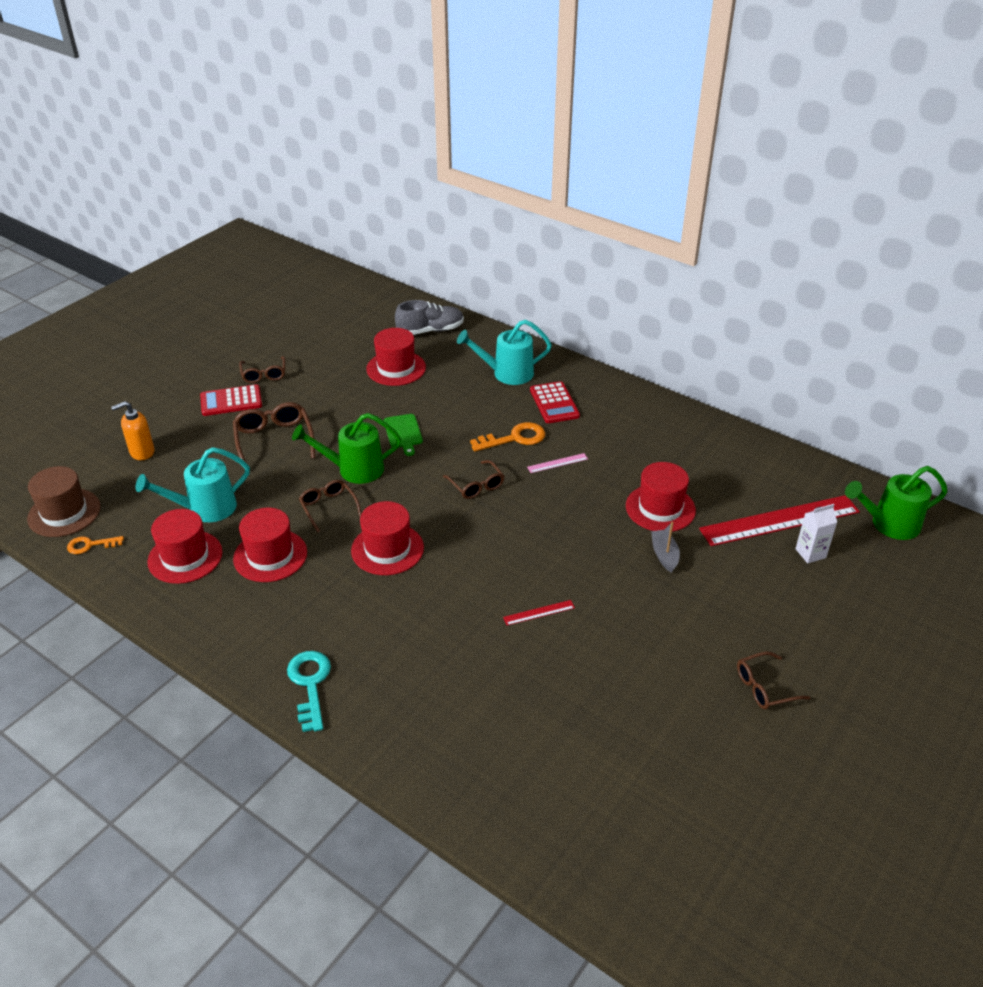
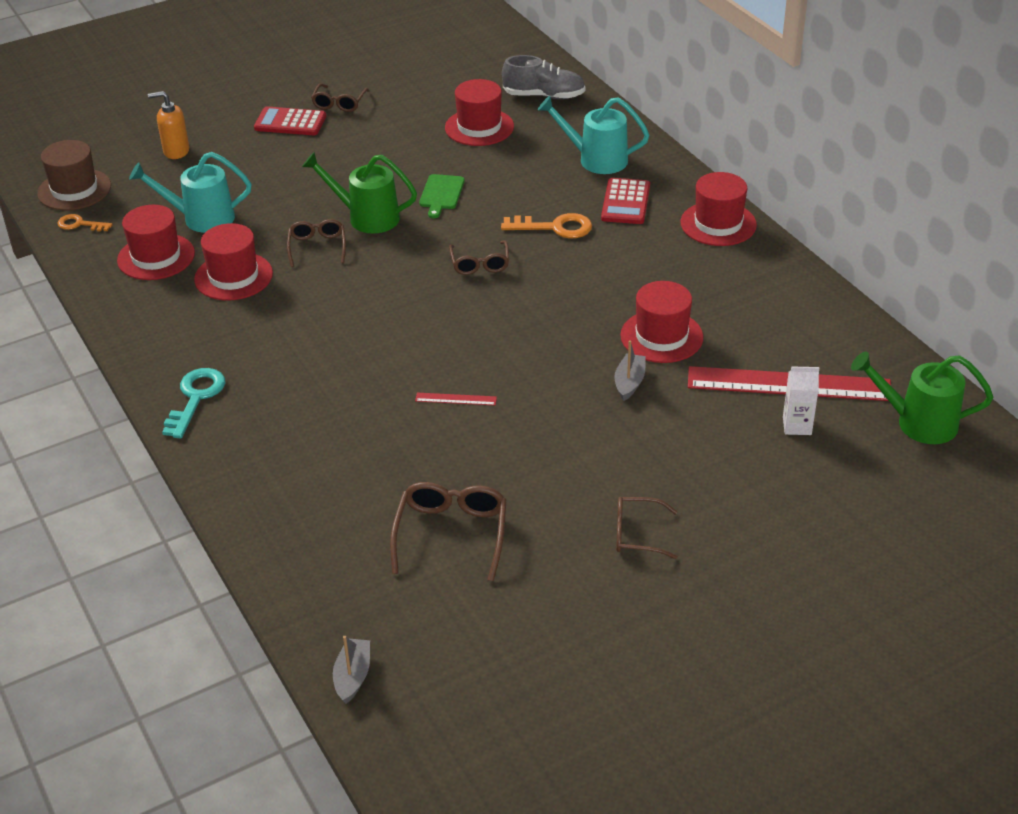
camera: 25 degrees right, 0 degrees up
brown glasses [233,402,315,470] -> brown glasses moved to [390,482,507,581]
red hat [351,501,424,575] -> red hat moved to [680,172,757,246]
pink ruler [527,453,588,473] -> none
none -> grey boat [333,636,370,704]

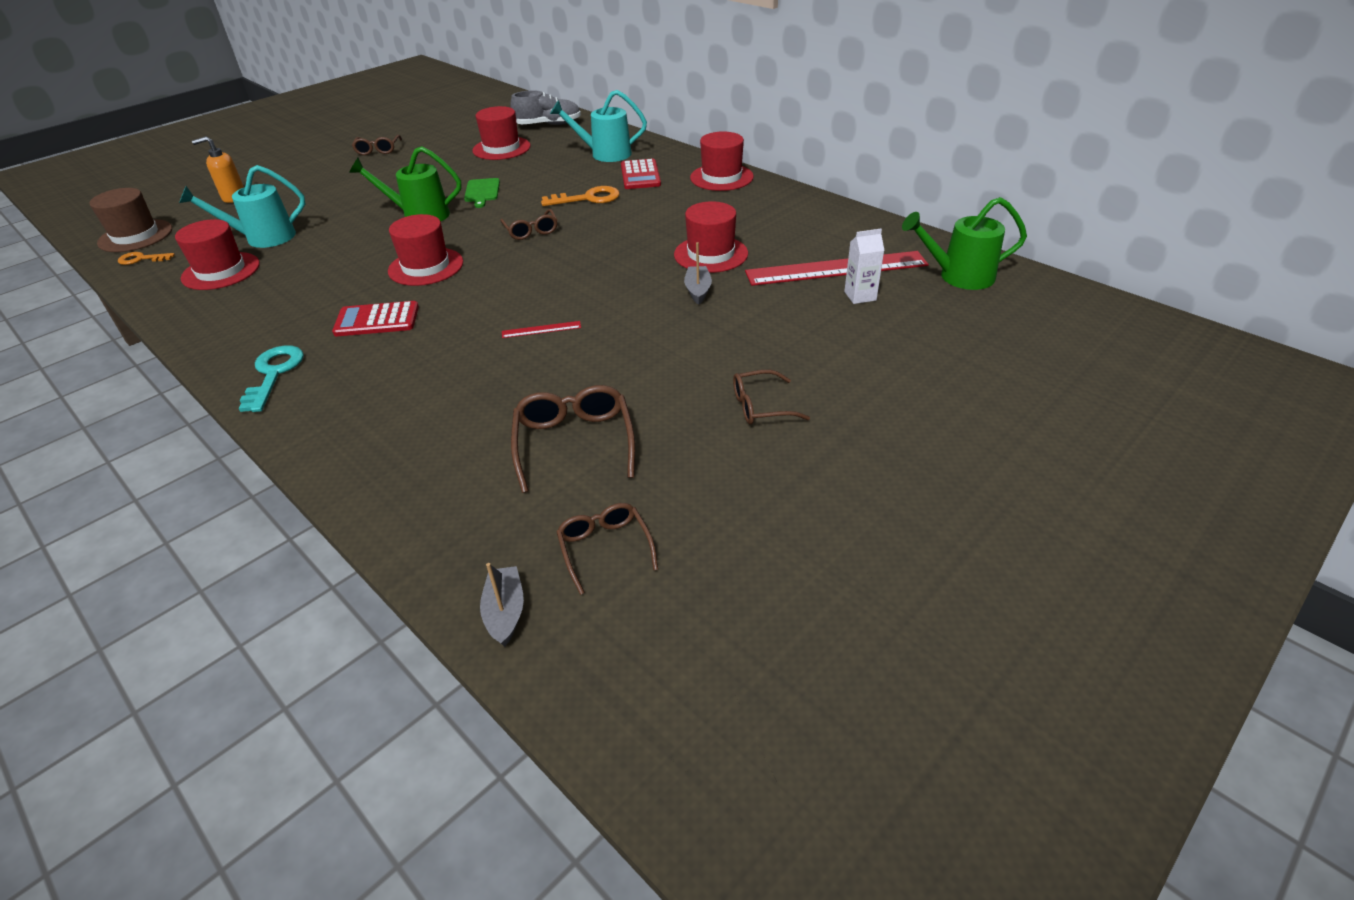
camera: 15 degrees left, 0 degrees up
red hat [194,223,273,301] -> red hat moved to [388,214,463,286]
red calculator [254,106,326,135] -> red calculator moved to [332,301,419,336]
brown glasses [287,219,346,267] -> brown glasses moved to [556,503,658,595]

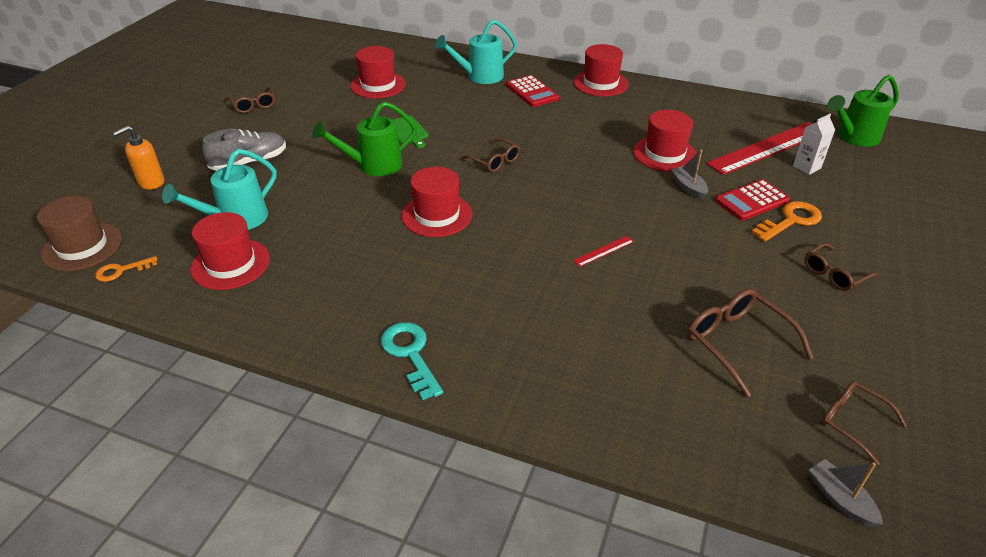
camera: 25 degrees left, 0 degrees up
red calculator [332,301,419,336] -> red calculator moved to [715,179,790,220]
grey shoe [510,91,581,125] -> grey shoe moved to [202,129,286,171]
orange key [541,186,620,206] -> orange key moved to [752,201,822,242]

